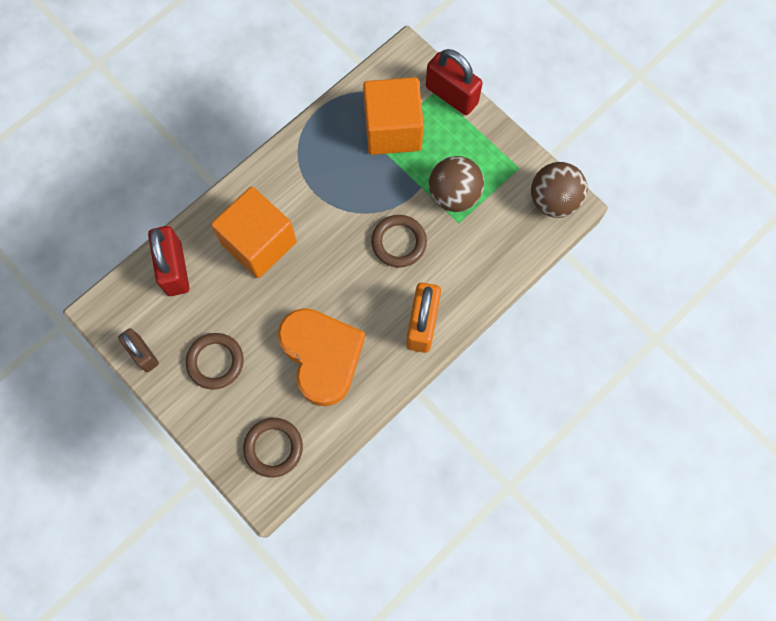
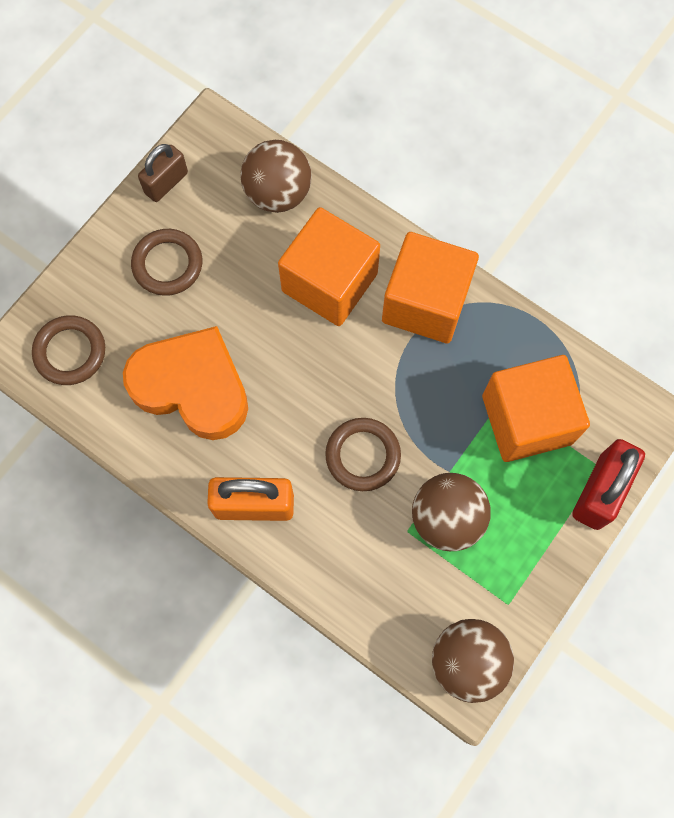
camera: 80 degrees right, 0 degrees up
red padlock [148,226,189,296] -> brown ball [240,140,312,213]
orange heart [278,308,365,407] -> orange heart turned 120 degrees counterclockwise [123,326,248,440]
none -> orange cube [382,232,479,343]

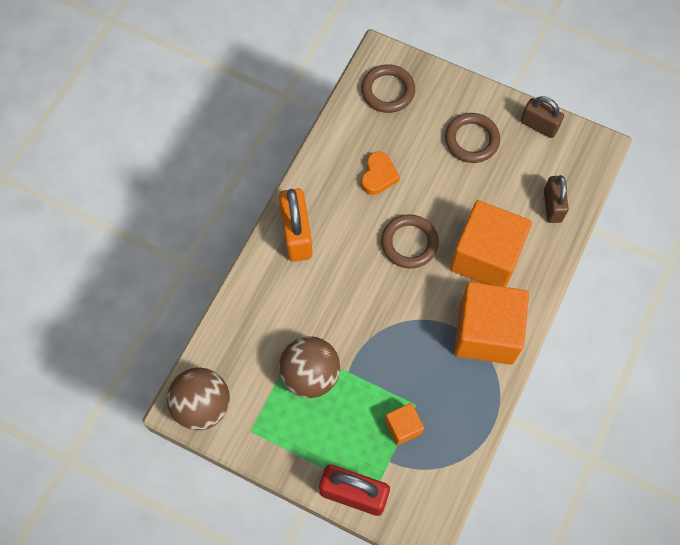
camera: 80 degrees right, 5 degrees down
orange heart [123,326,248,440] -> orange heart [361,152,400,195], size x0.46
brown ball [240,140,312,213] -> brown padlock [544,175,569,223]
brown ring [325,418,401,491] -> brown ring moved to [381,214,439,269]
orange cube [482,355,590,462] -> orange cube [385,403,424,445], size x0.46

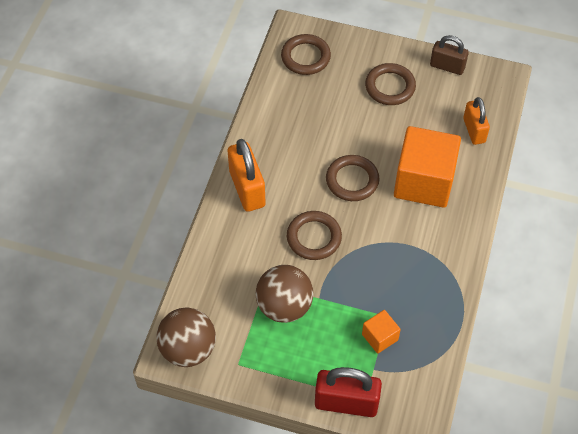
camera: 10 degrees left, 10 degrees down
orange heart [361,152,400,195] -> none
orange cube [454,282,529,365] -> none
brown padlock [544,175,569,223] -> orange padlock [463,97,490,145]
none -> brown ring [287,211,342,260]

